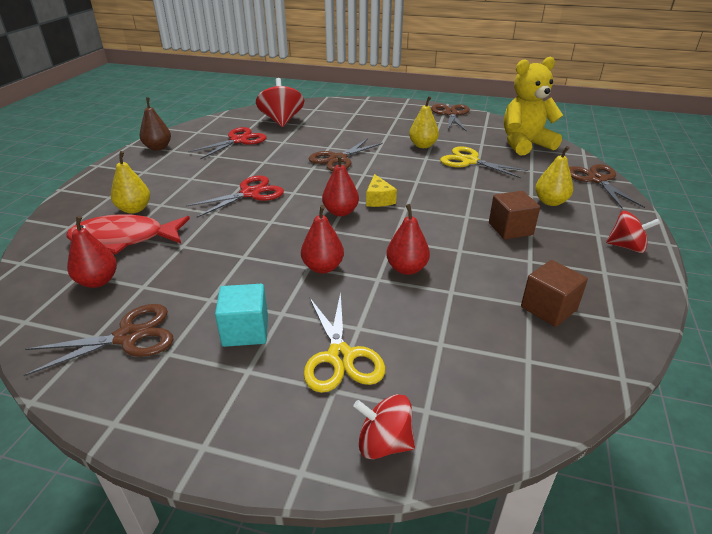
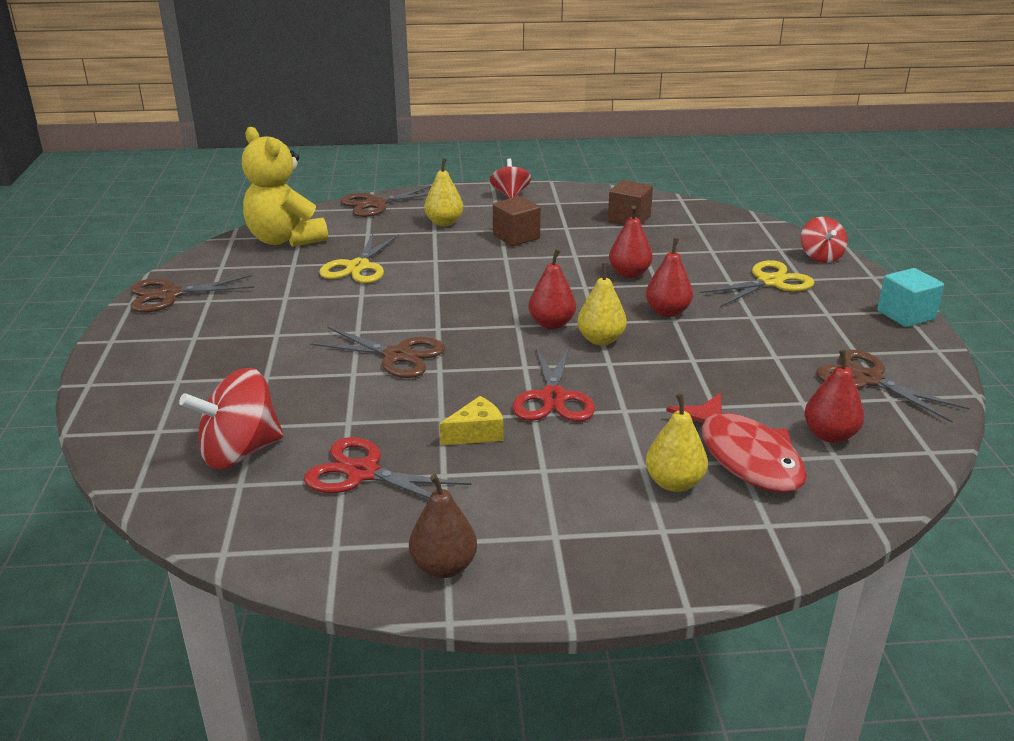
camera: 110 degrees left, 5 degrees down
red scissors [186,176,284,218] -> red scissors turned 120 degrees counterclockwise [512,345,595,421]
turquoise cube [215,284,268,347] -> turquoise cube moved to [877,268,944,327]
yellow cheese [366,174,397,207] -> yellow cheese moved to [440,396,504,445]
yellow pear [409,96,439,148] -> yellow pear moved to [577,263,627,345]

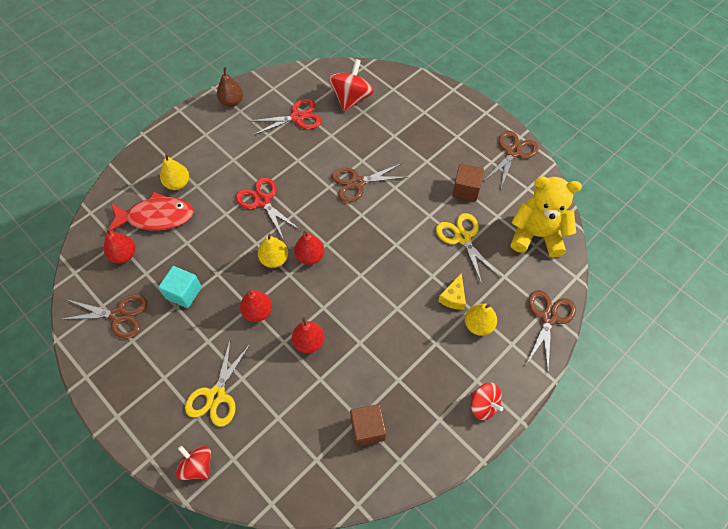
camera: 140 degrees right, 30 degrees up
yellow cheese [440,396,504,445] -> yellow cheese moved to [438,273,466,310]
brown cube [493,196,541,246] -> brown cube moved to [452,164,484,202]
red fish [666,392,807,493] -> red fish turned 150 degrees clockwise [109,192,194,231]
turquoise cube [877,268,944,327] -> turquoise cube moved to [158,266,202,308]

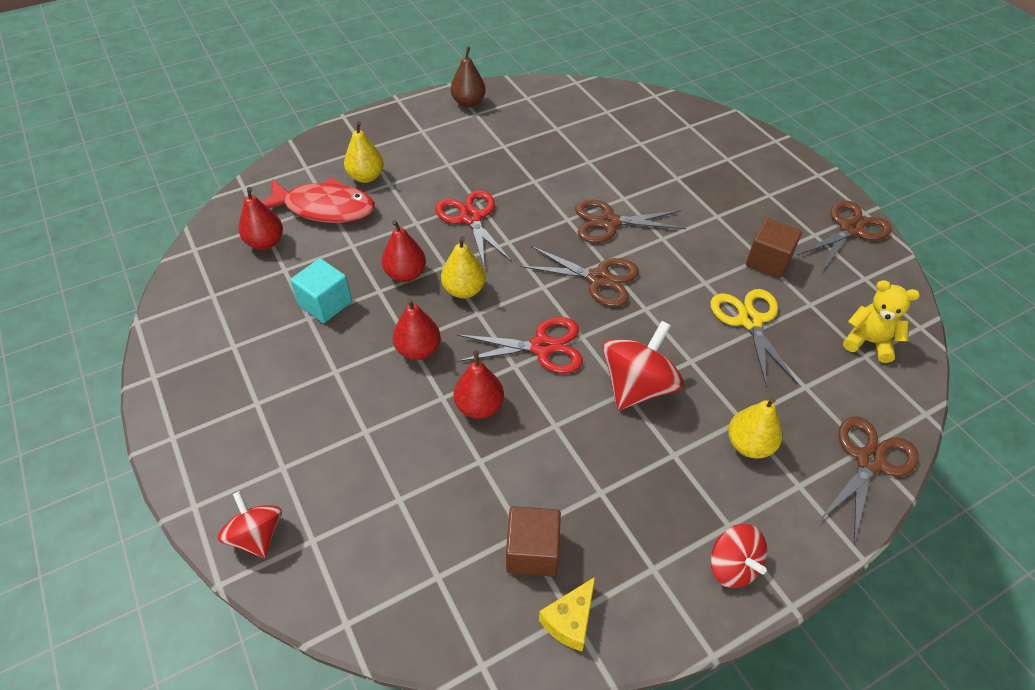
camera: 15 degrees right, 10 degrees down
brown scissors [59,295,148,339] -> brown scissors moved to [520,246,639,307]
yellow scissors [185,337,251,427] -> none
red scissors [250,99,322,135] -> red scissors moved to [457,317,583,374]
red pear [294,231,325,265] -> red pear moved to [382,220,426,282]
red spinning top [329,59,374,112] -> red spinning top moved to [602,321,684,410]
yellow cheese [438,273,466,310] -> yellow cheese moved to [539,577,595,651]
yellow teddy bear [511,176,582,258] -> yellow teddy bear [843,280,920,363], size x0.58

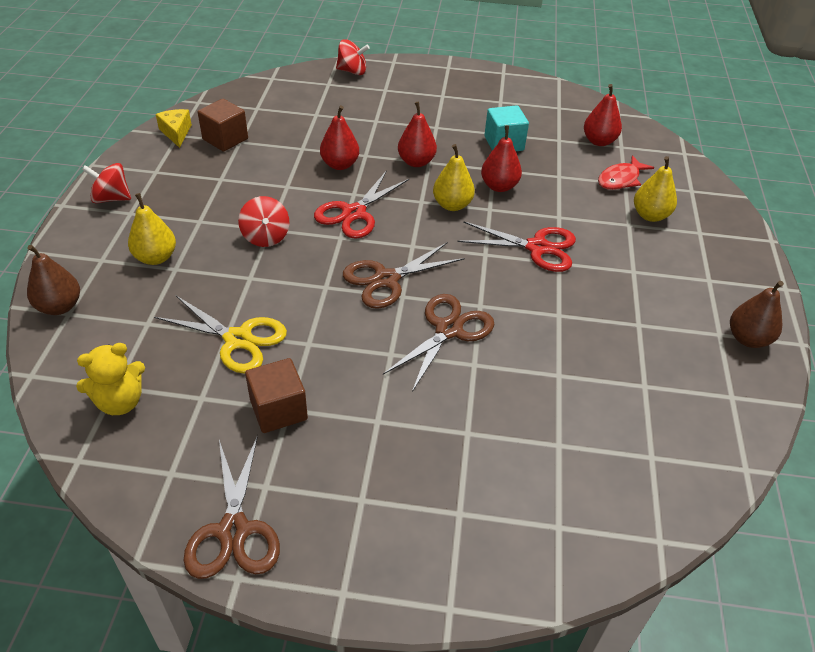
camera: 125 degrees right, 5 degrees down
red fish [262,177,375,223] -> red fish [598,155,654,190], size x0.60
red spinning top [602,321,684,410] -> red spinning top [238,196,289,247], size x0.63
brown scissors [820,416,919,543] -> brown pear [27,245,80,315]

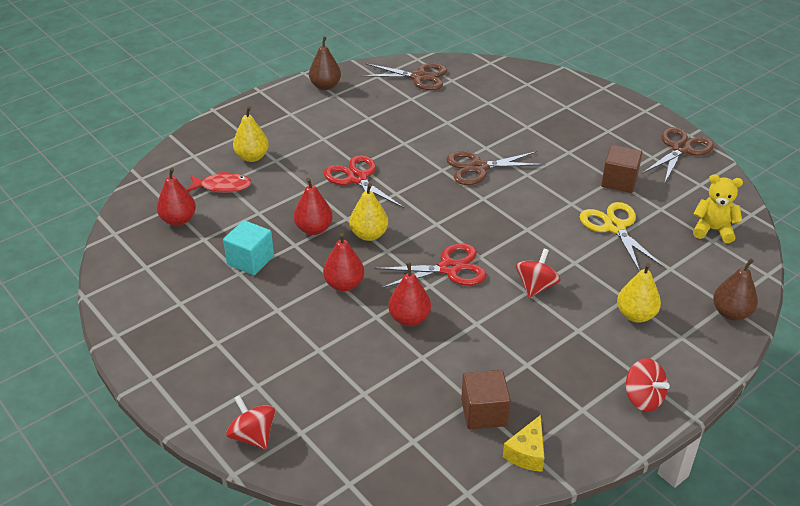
camera: 135 degrees left, 5 degrees down
brown scissors [343,242,465,309] -> brown scissors moved to [361,63,447,91]

